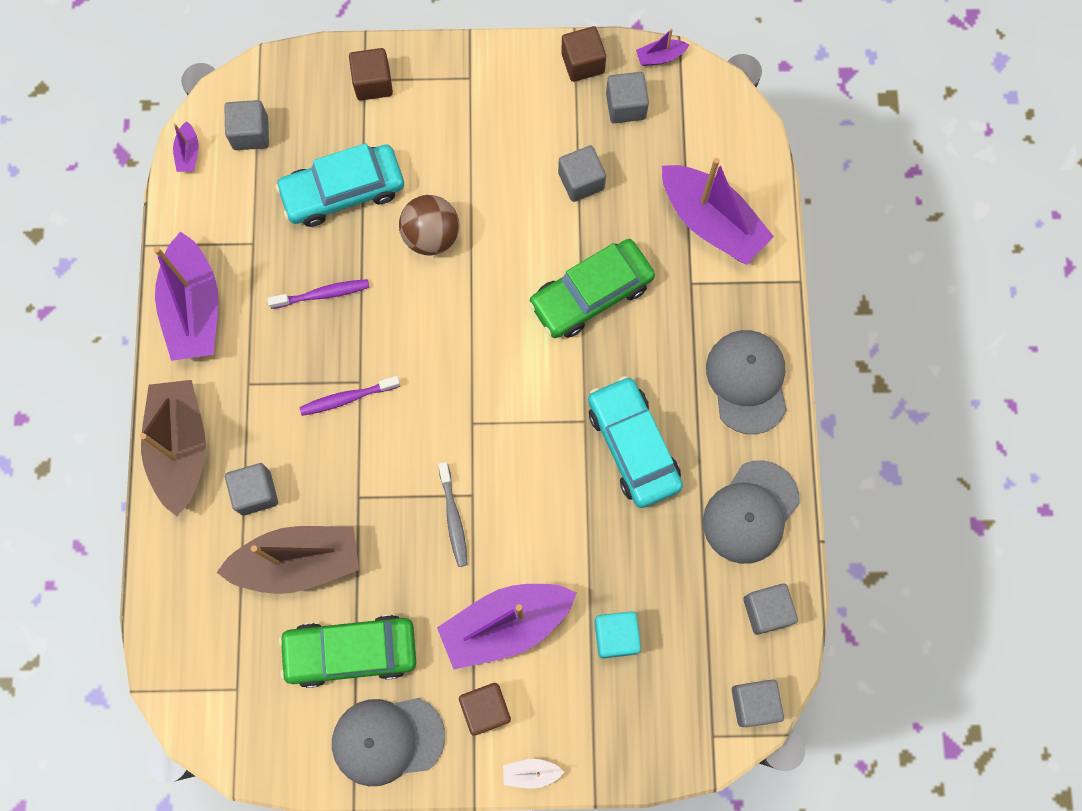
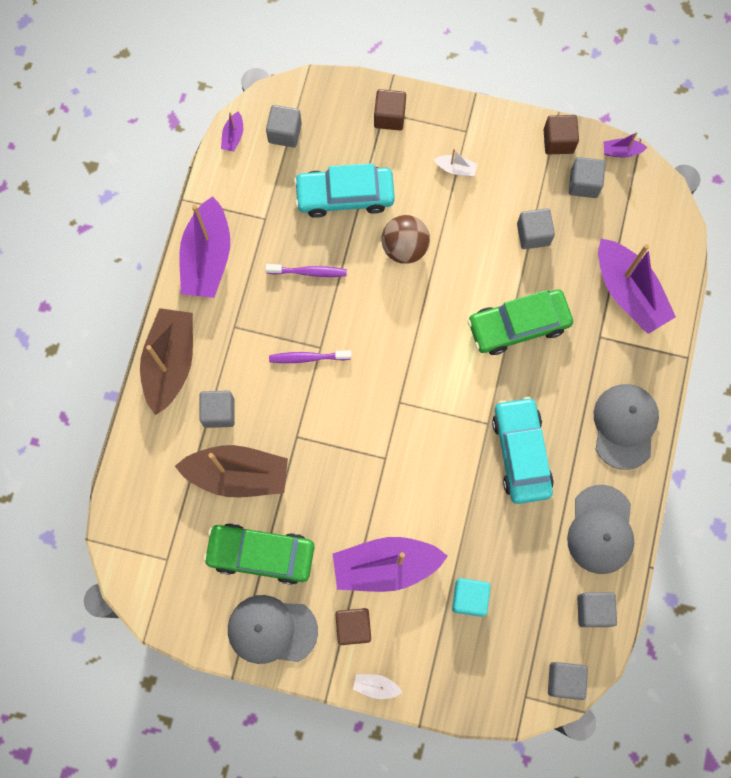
camera: 15 degrees right, 0 degrees up
grey toothbrush [438,462,468,567] -> none
grey cap [703,460,800,564] -> grey cap turned 45 degrees counterclockwise [567,485,634,574]
none -> white boat [434,148,478,177]

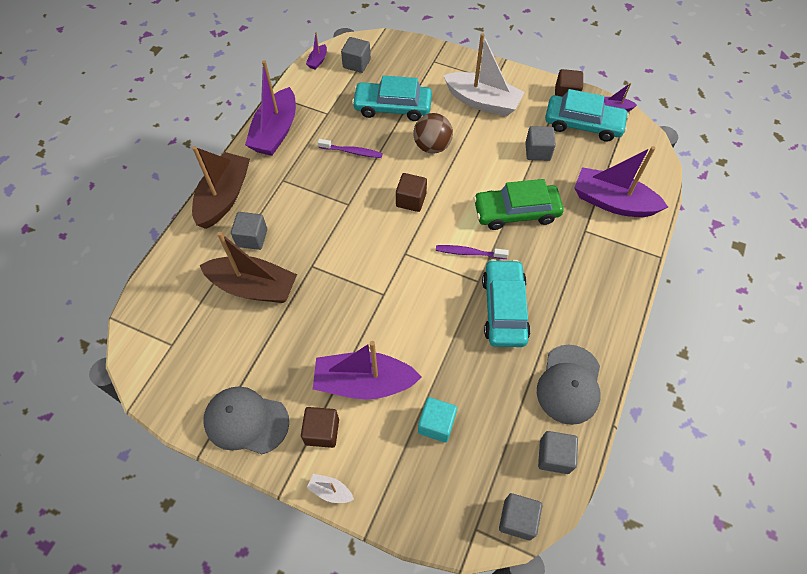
camera: 10 degrees right, 15 degrees down
green car [203,523,314,585] -> none
purple toothbrush [269,350,351,363] -> purple toothbrush moved to [436,245,509,259]
brown cube [374,89,406,131] -> brown cube moved to [396,173,427,212]
white boat [434,148,478,177] -> white boat [443,33,524,116], size x2.36
grey cube [569,157,606,198] -> turquoise car [545,89,629,142]
grey cap [594,384,659,470] -> none
purple boat [598,239,676,334] -> purple boat turned 135 degrees clockwise [574,146,668,217]

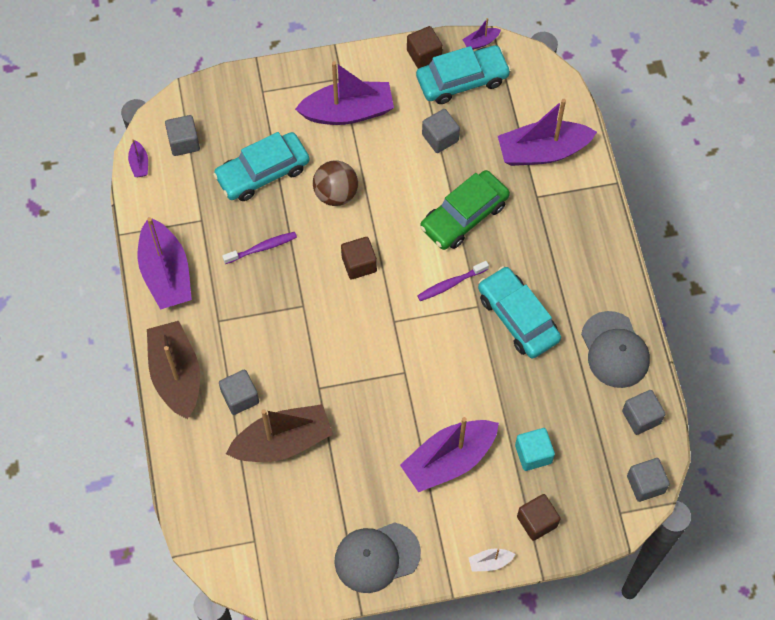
camera: 35 degrees left, 5 degrees up
brown cube [301,407,339,448] -> brown cube moved to [517,494,561,541]
white boat [443,33,524,116] -> purple boat [295,61,394,125]

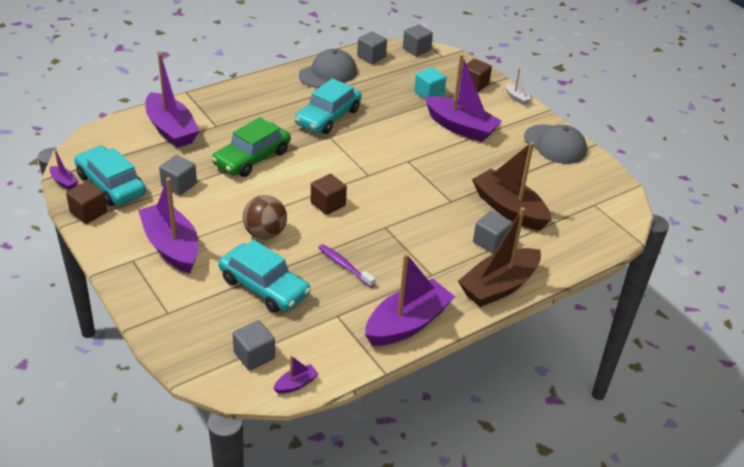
camera: 115 degrees left, 25 degrees down
purple toothbrush [417,261,489,301] -> none
green car [420,170,510,250] -> green car turned 105 degrees clockwise [212,117,291,177]

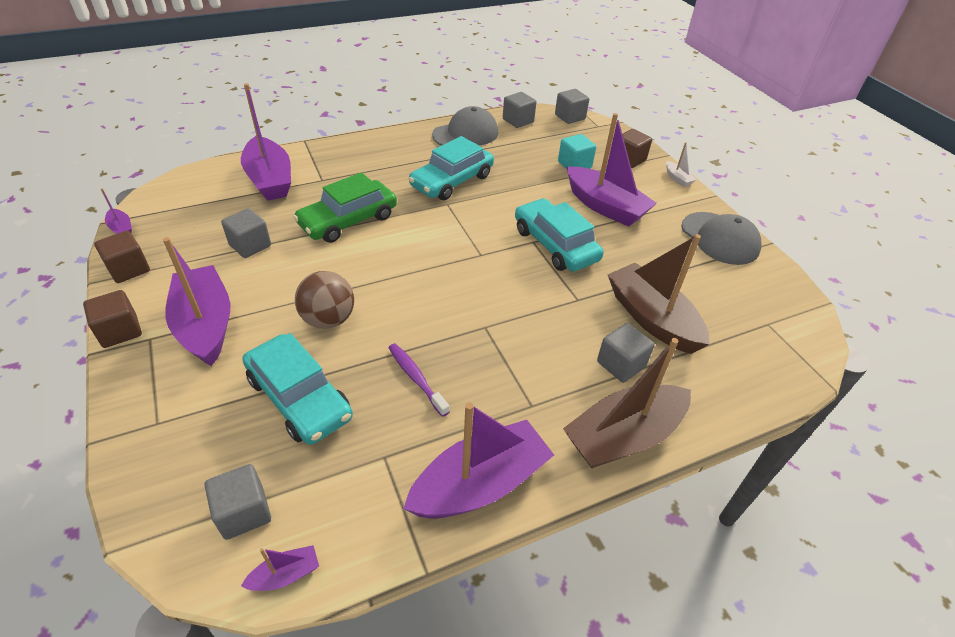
camera: 10 degrees right, 5 degrees up
turquoise car [74,146,146,206] -> turquoise car moved to [515,198,604,272]
brown cube [311,174,347,215] -> brown cube moved to [83,290,142,348]

